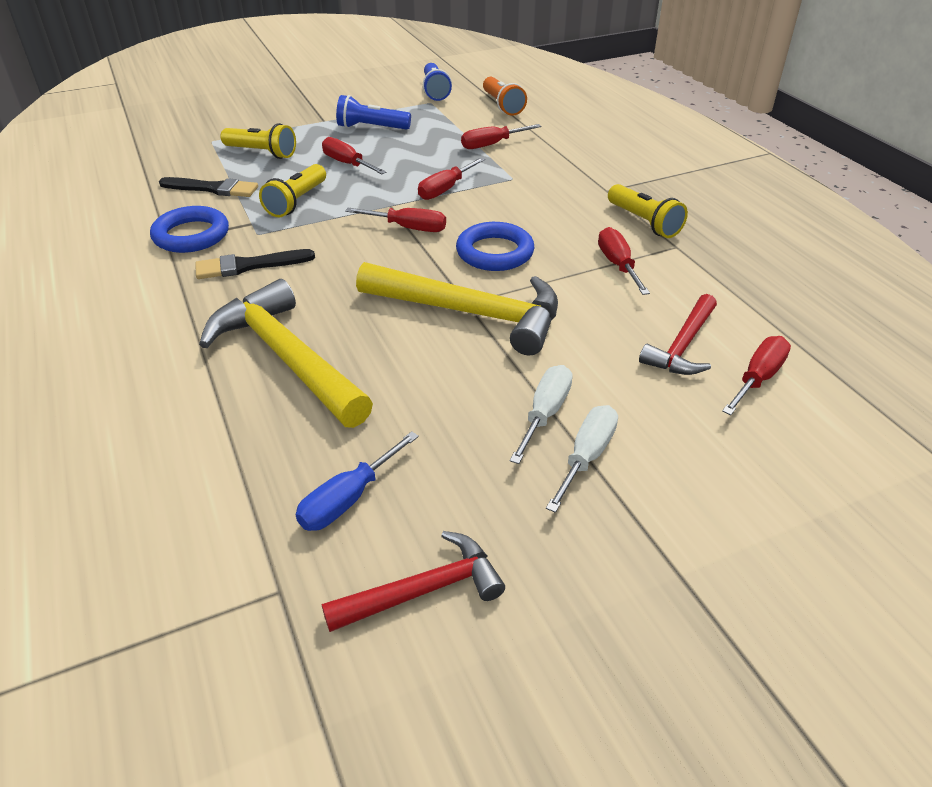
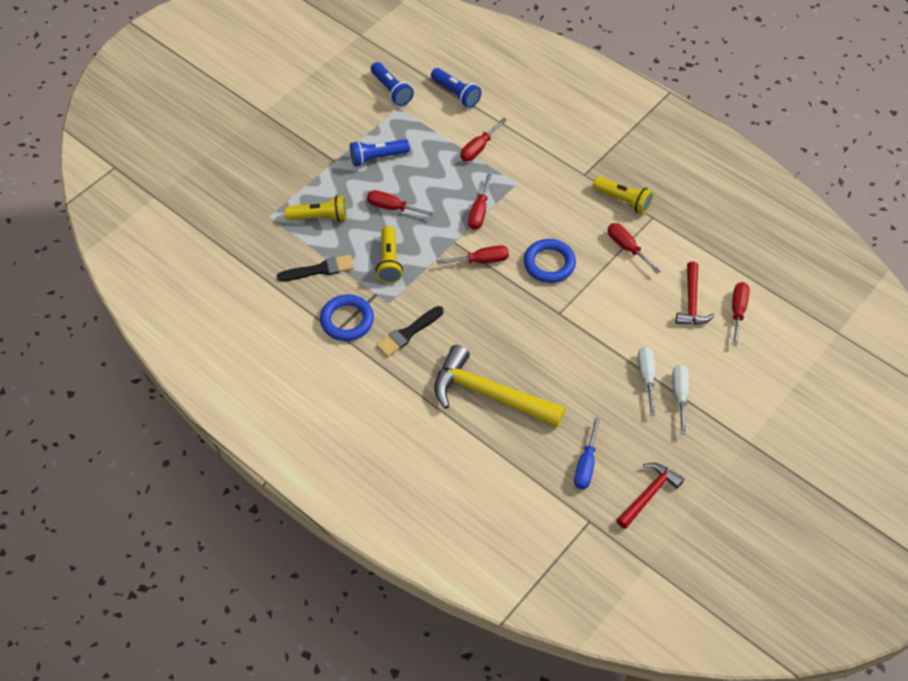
camera: 25 degrees left, 15 degrees up
yellow hammer [356,262,558,355] -> none
orange flashlight [483,77,527,116] -> blue flashlight [431,68,481,108]

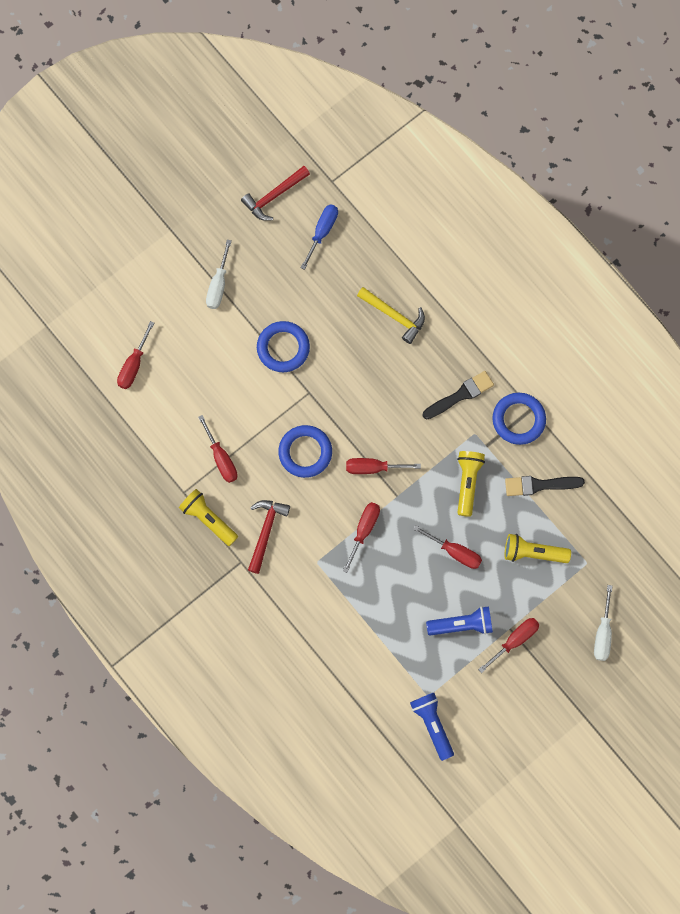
camera: 170 degrees left, 20 degrees up
blue flashlight [431,68,481,108] -> none
yellow hammer [434,345,565,427] -> yellow hammer [357,287,425,344], size x0.58
red screwdriver [460,118,507,161] -> red screwdriver moved to [478,618,540,673]
white screwdriver [638,347,656,416] -> white screwdriver moved to [594,585,612,661]
red hammer [676,262,715,325] -> red hammer moved to [248,500,290,574]
none -> blue ring [257,321,310,372]

